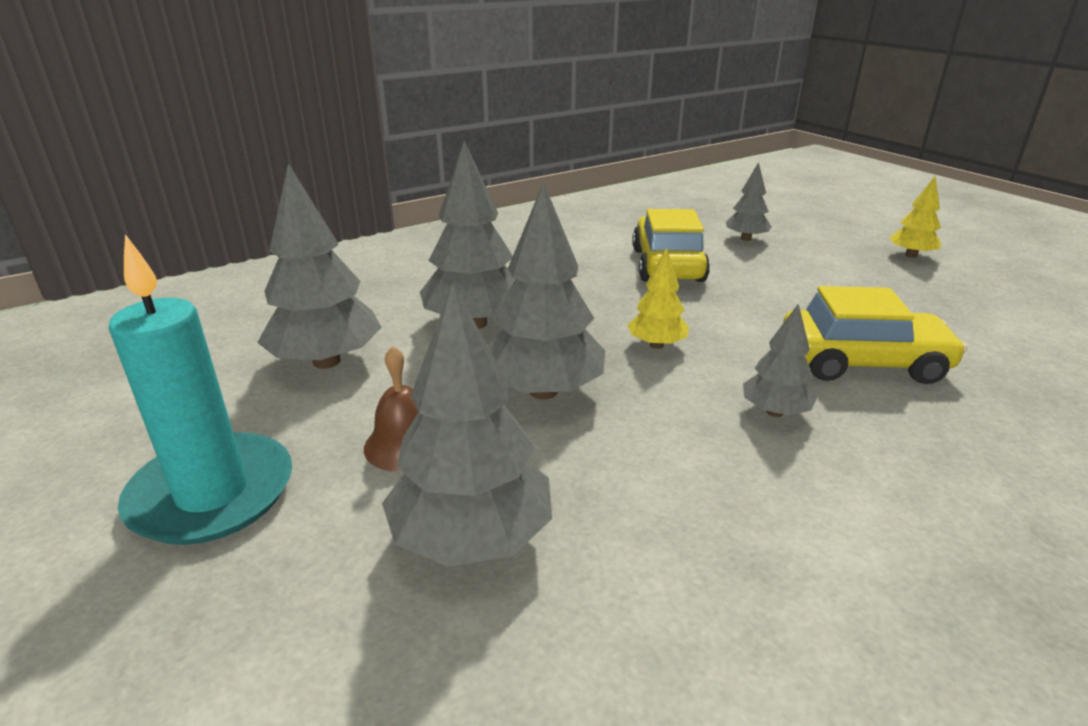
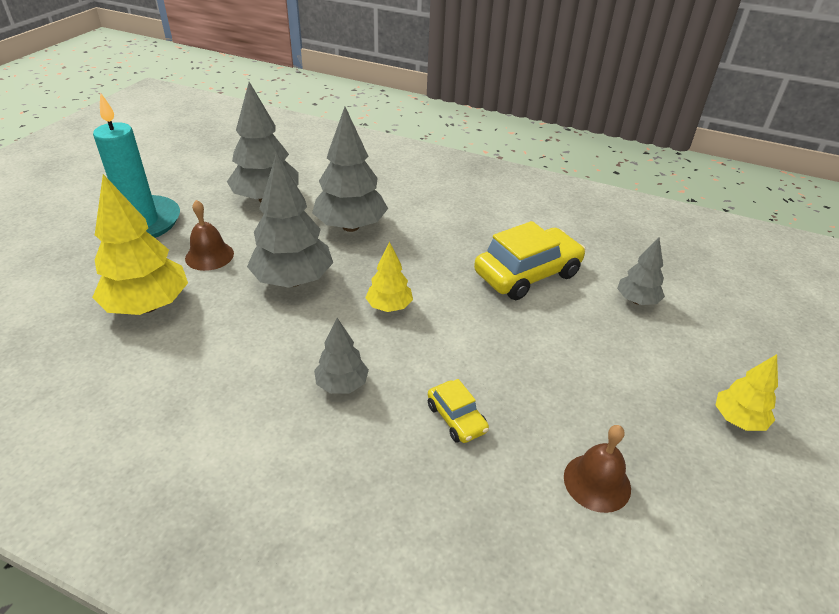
camera: 55 degrees right, 10 degrees up
grey tree [382,282,552,567] -> yellow tree [92,174,188,315]
yellow car [783,286,967,384] -> yellow car [428,379,489,443], size x0.51
none -> brown bell [564,425,631,513]

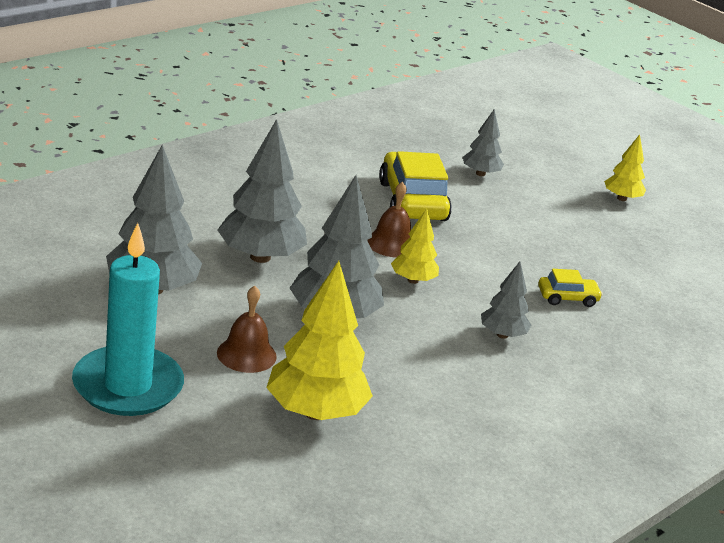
camera: 70 degrees left, 10 degrees down
brown bell [564,425,631,513] -> brown bell moved to [367,182,411,257]

